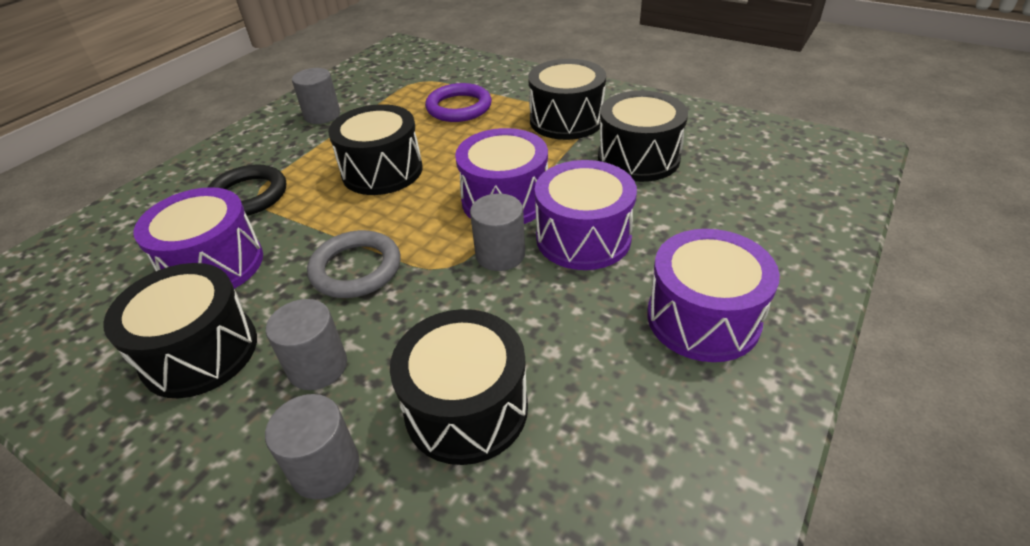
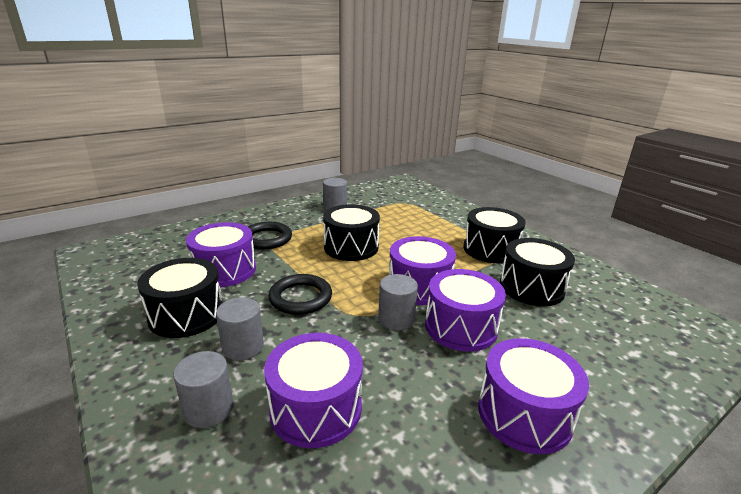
camera: 20 degrees right, 15 degrees down
grey ring [307,230,400,298] -> black ring [268,274,332,315]
black drum [390,309,528,465] -> purple drum [264,333,363,448]
purple ring [425,83,492,122] -> none

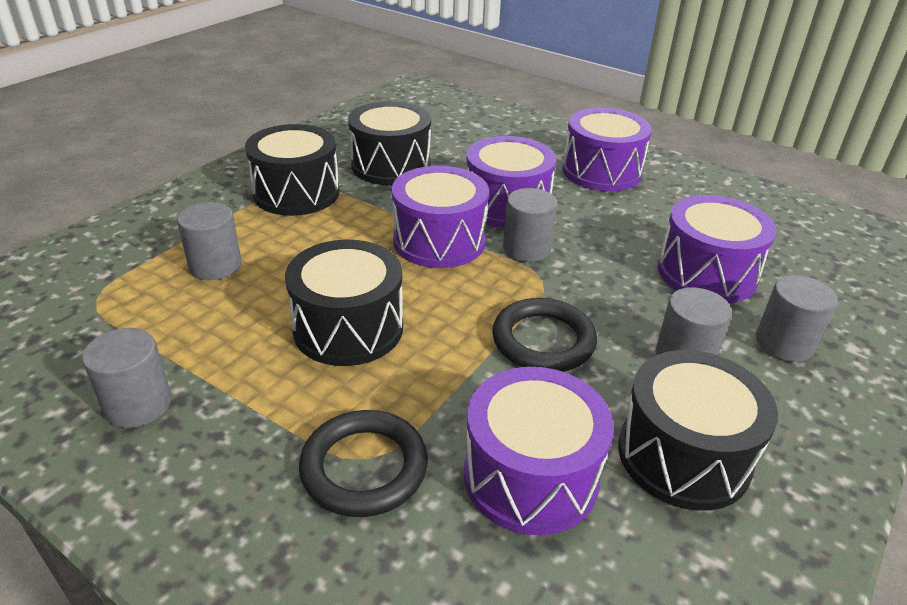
camera: 110 degrees left, 10 degrees up
none -> grey cylinder [177,202,242,280]

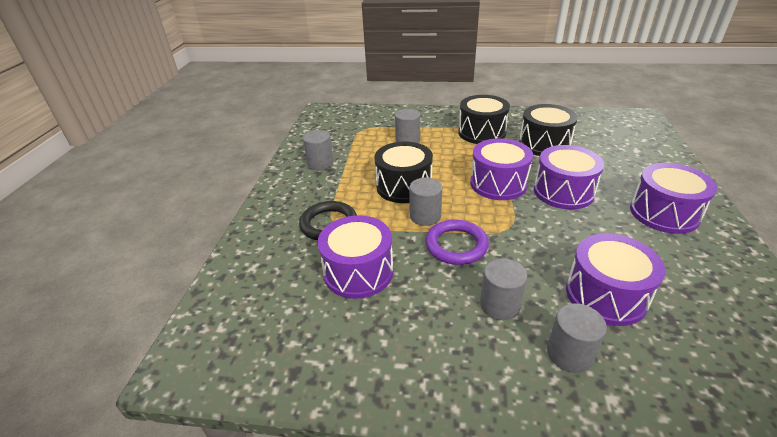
camera: 65 degrees right, 0 degrees up
black ring [492,298,597,372] -> purple ring [425,220,489,265]
grey cylinder [503,188,557,262] -> grey cylinder moved to [409,178,442,226]
black drum [618,350,778,511] -> none

